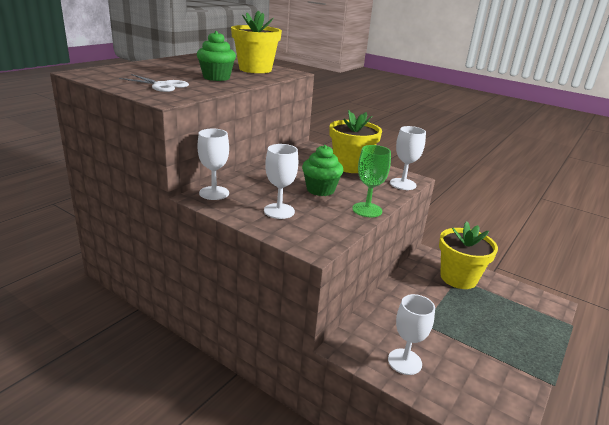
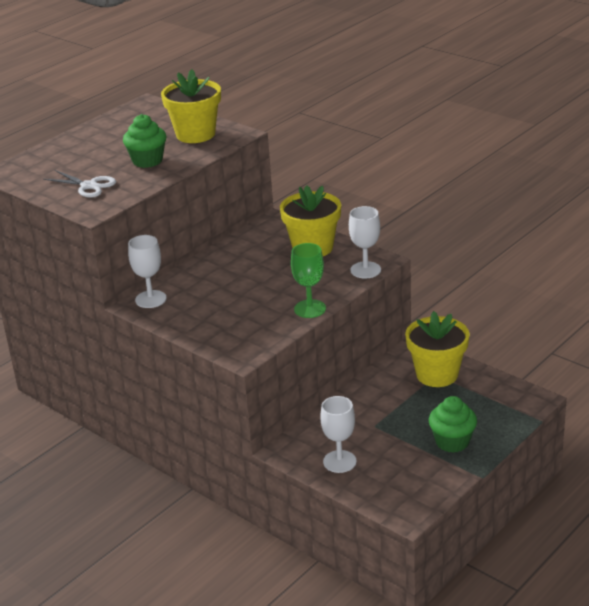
camera: 10 degrees right, 5 degrees up
white goblet [264,144,298,219] -> none
green cupcake [302,145,343,196] -> green cupcake moved to [429,396,477,453]

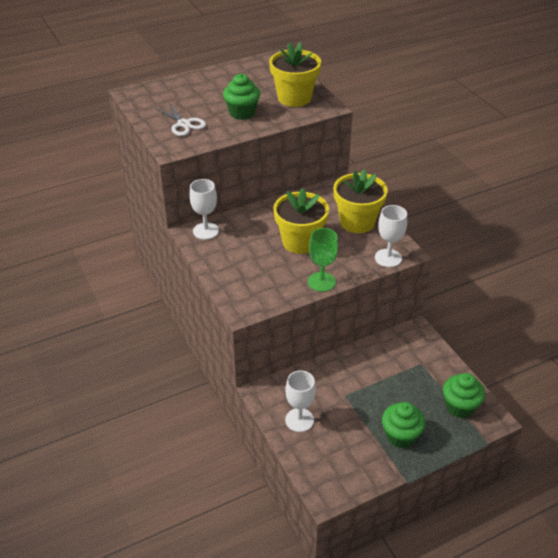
camera: 20 degrees right, 10 degrees up
yellow flower pot [405,311,470,387] -> yellow flower pot moved to [273,188,329,254]
none -> green cupcake [443,373,485,418]

